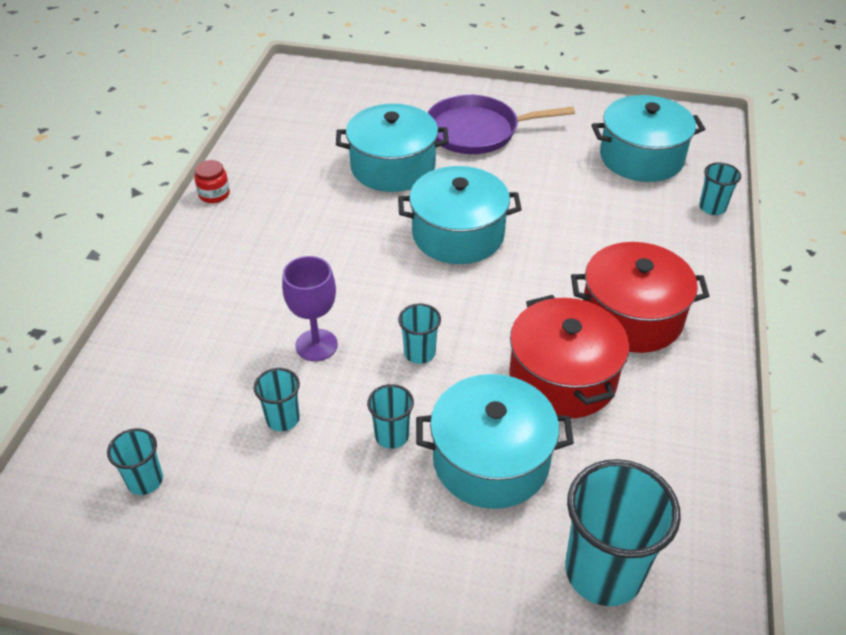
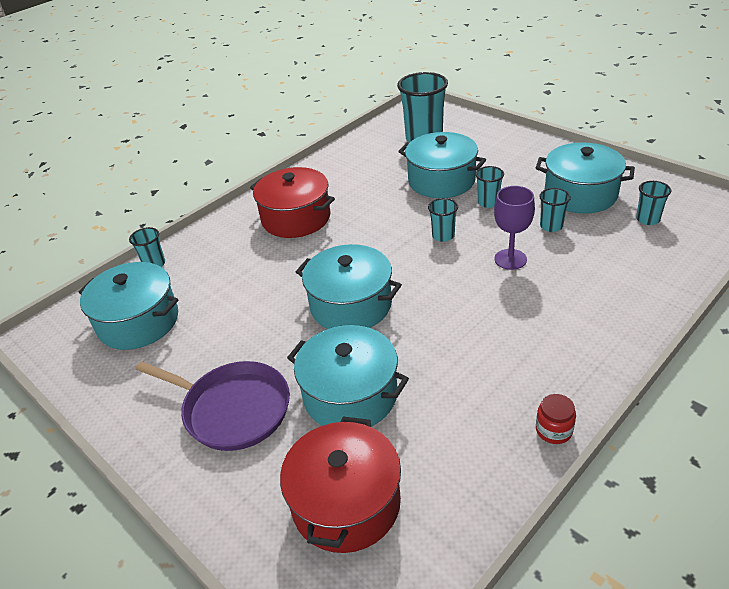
camera: 145 degrees left, 5 degrees down
red pot [509,295,629,418] -> red pot moved to [280,417,401,553]
none -> turquoise pot [536,142,635,214]

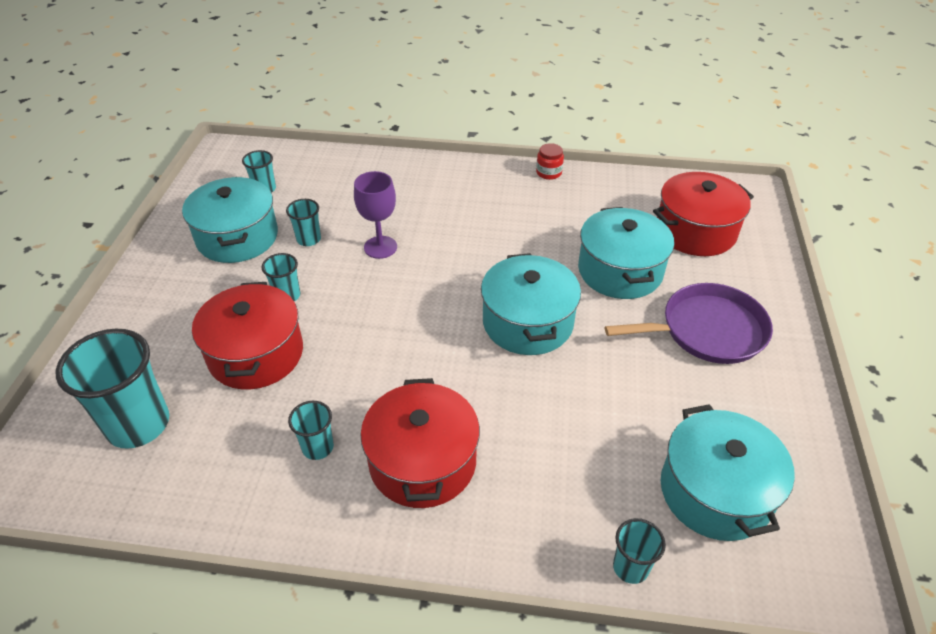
camera: 130 degrees left, 5 degrees up
purple pan [135,361,290,451] -> purple pan turned 90 degrees clockwise [605,283,773,364]
turquoise pot [398,132,486,198] -> red pot [192,282,303,389]
turquoise cup [428,198,458,242] -> turquoise cup moved to [288,401,334,460]

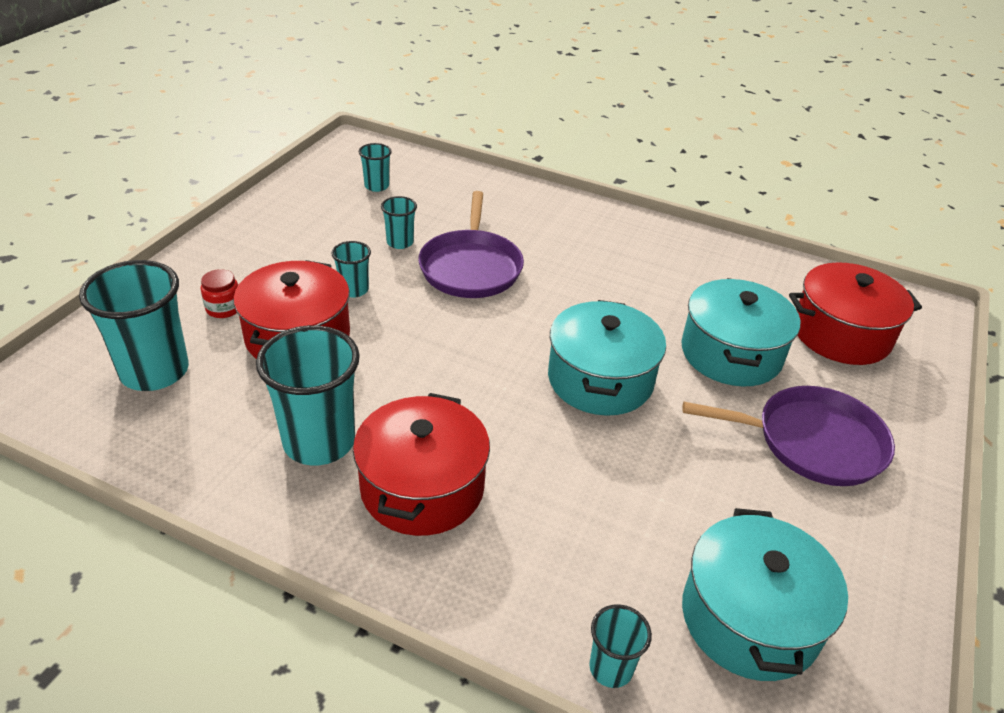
camera: 15 degrees right, 5 degrees down
turquoise pot [182,177,278,263] -> none
turquoise cup [288,401,334,460] -> turquoise cup [256,325,360,465], size x2.00
purple goblet [354,171,397,259] -> purple pan [418,191,524,298]
red jar [536,143,564,180] -> red jar moved to [201,269,238,318]

